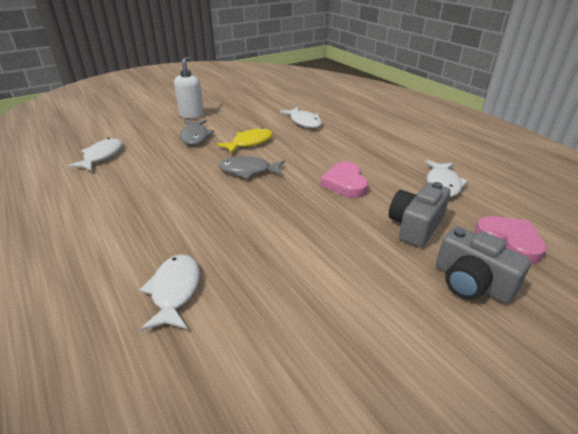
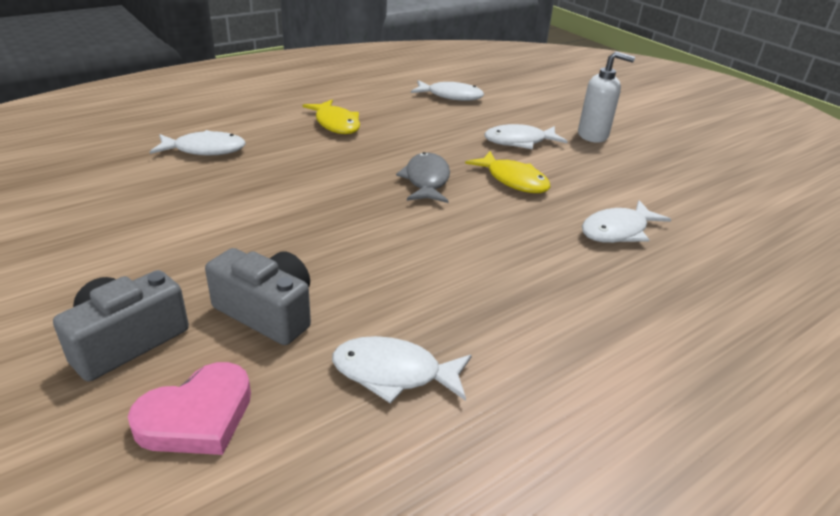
camera: 85 degrees right, 0 degrees up
grey fish [180,120,214,145] -> white fish [484,124,568,150]
pink heart [320,162,368,198] -> none
none -> yellow fish [303,100,360,134]

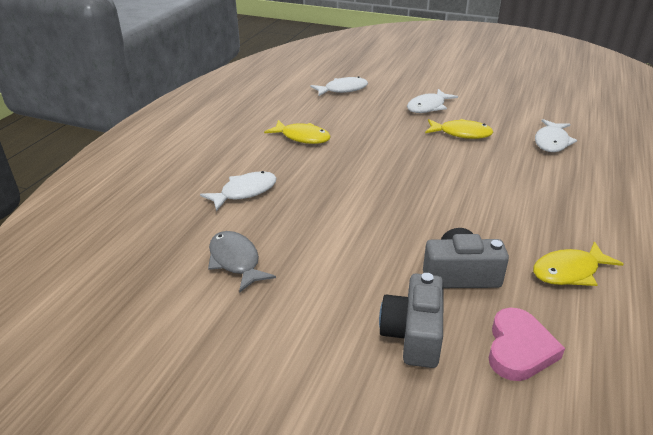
camera: 30 degrees left, 0 degrees up
white fish [332,336,472,404] -> yellow fish [533,241,623,286]
grey fish [396,152,450,203] -> grey fish moved to [208,231,276,293]
white soap dispenser [578,51,635,143] -> none

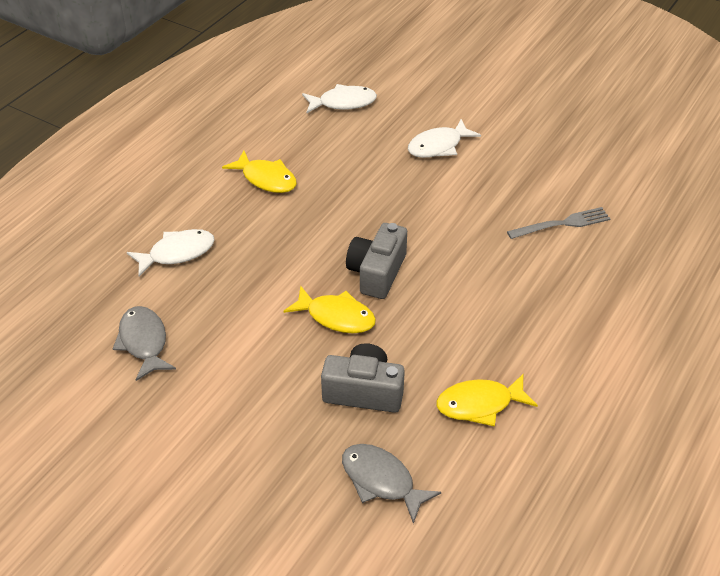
camera: 10 degrees right, 10 degrees up
grey camera [379,273,444,368] -> grey camera moved to [346,223,407,299]
yellow fish [425,119,493,139] -> yellow fish moved to [283,286,376,333]
pink heart [489,308,565,381] -> grey fish [342,444,441,524]
white fish [535,119,577,152] -> grey fork [507,207,611,239]

